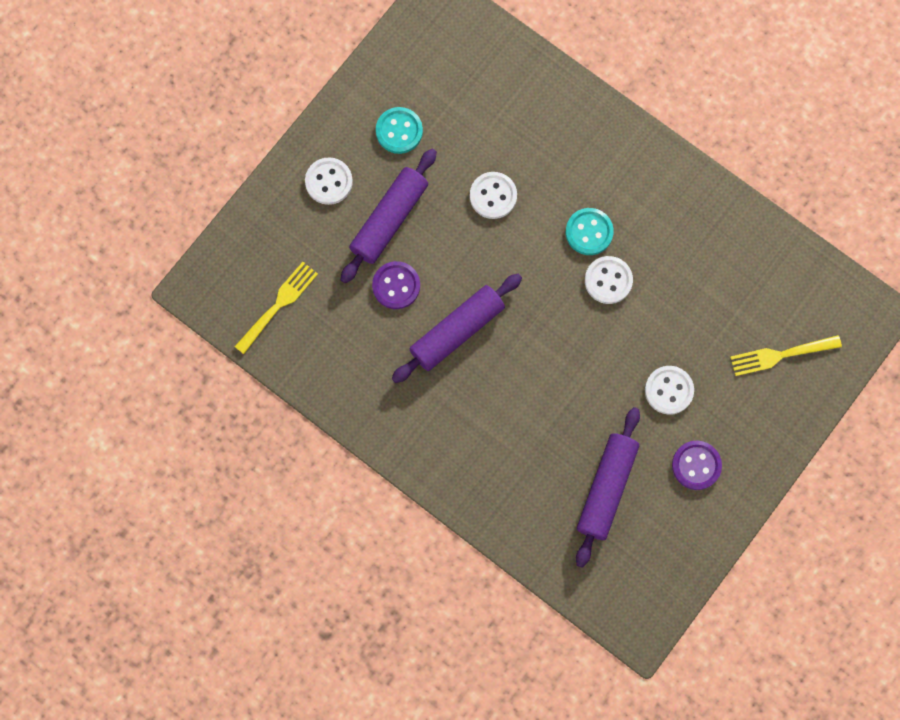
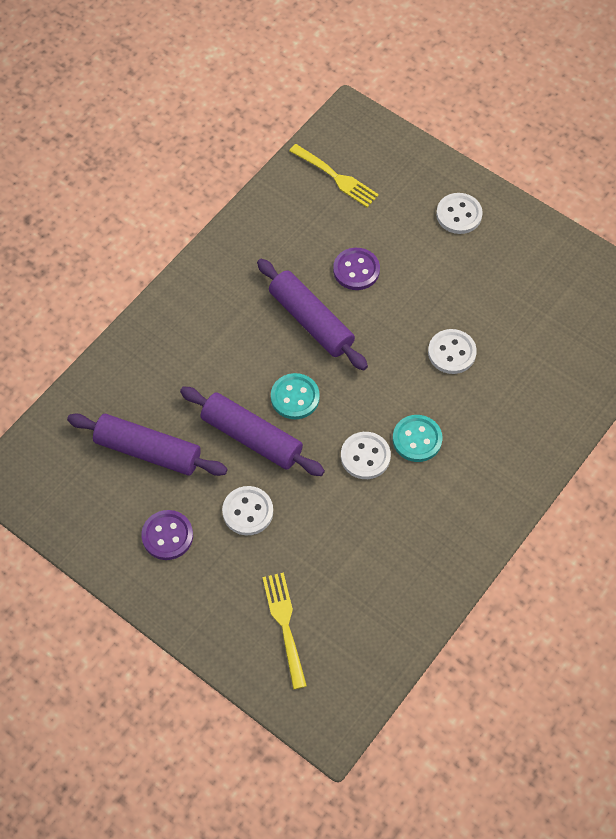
camera: 90 degrees right, 15 degrees down
purple rolling pin [340,149,437,283] -> purple rolling pin moved to [180,386,325,476]
turquoise button [376,107,423,154] -> turquoise button moved to [271,373,320,419]

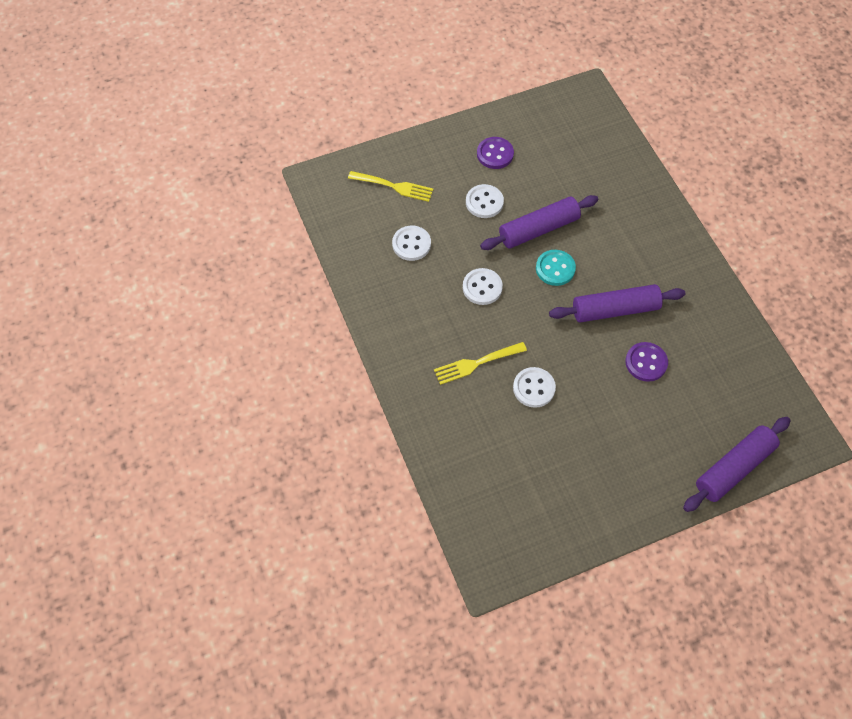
camera: 120 degrees right, 0 degrees up
purple rolling pin [67,414,228,476] -> purple rolling pin moved to [683,417,791,512]
yellow fork [289,144,379,207] -> yellow fork moved to [434,342,527,385]
turquoise button [393,415,442,462] -> none
white button [436,193,483,234] -> white button moved to [392,226,431,261]

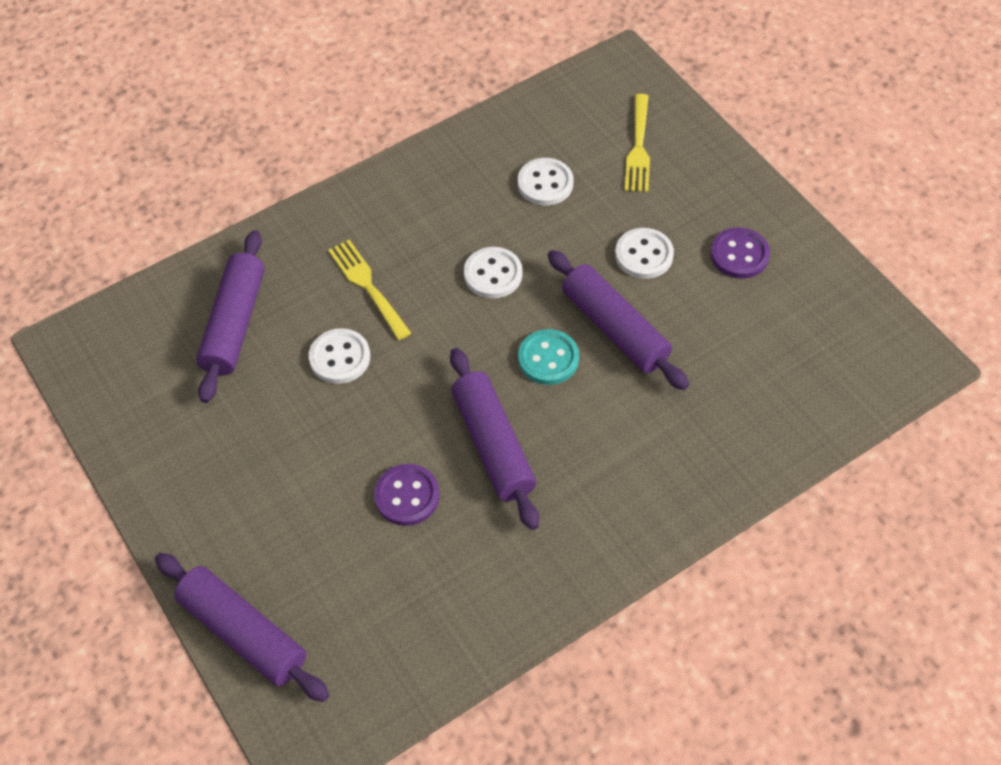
camera: 80 degrees right, 5 degrees down
none -> purple rolling pin [196,230,264,403]

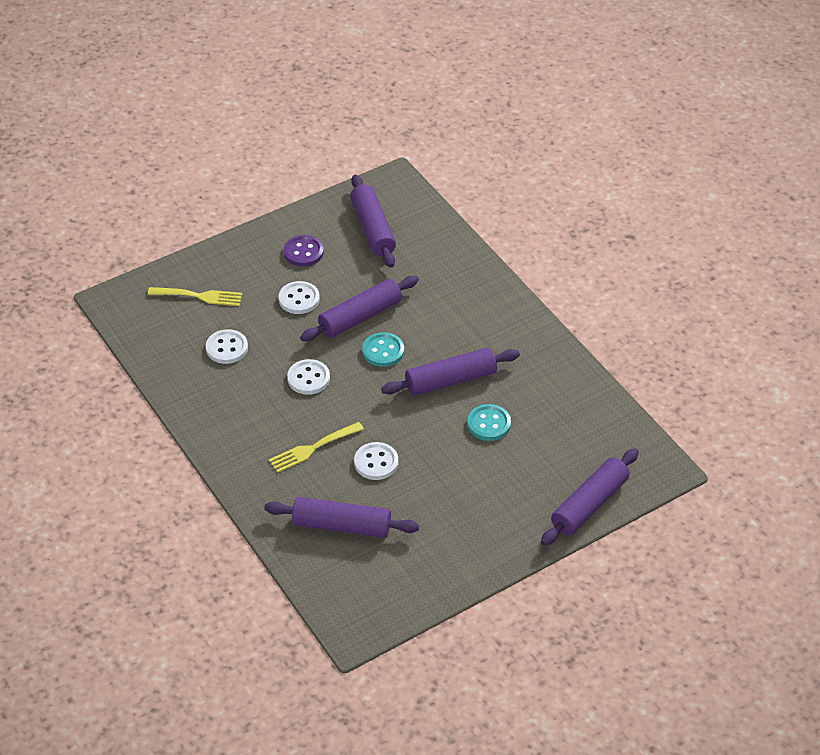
camera: 90 degrees left, 10 degrees down
purple button [374,464,440,526] -> turquoise button [467,404,511,441]
none -> purple rolling pin [350,174,396,267]

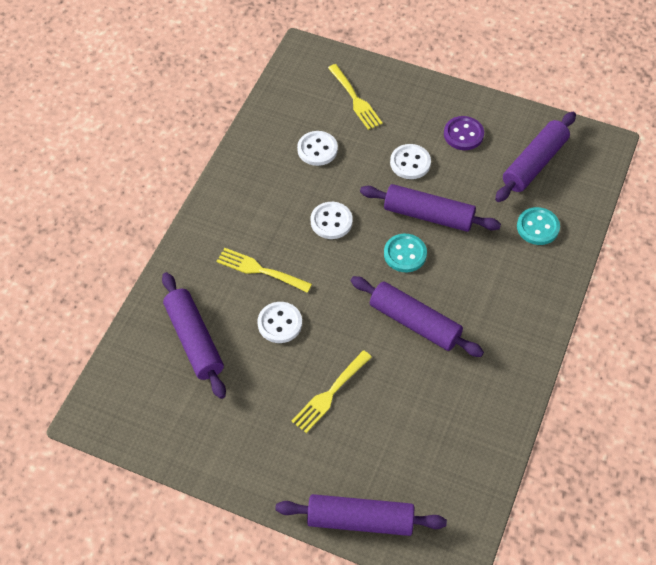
camera: 55 degrees right, 10 degrees up
turquoise button [467,404,511,441] -> turquoise button moved to [517,207,560,245]
none -> yellow fork [292,350,372,433]

